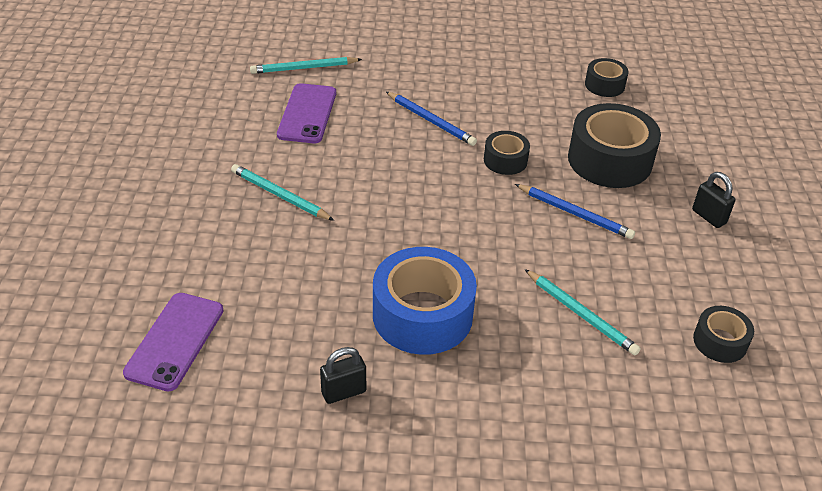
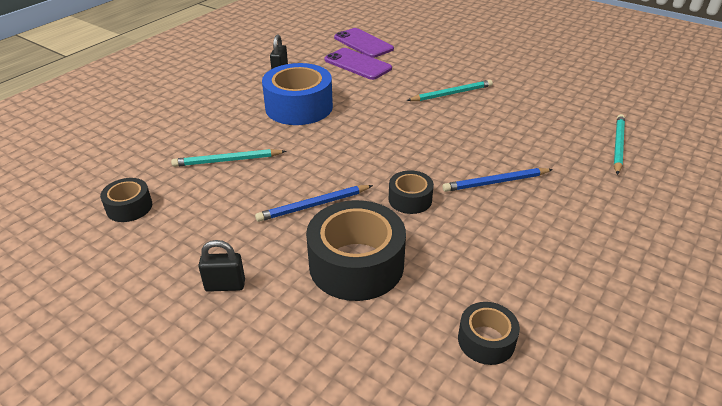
camera: 125 degrees right, 5 degrees down
purple phone [277,83,336,143] -> purple phone moved to [324,48,392,80]

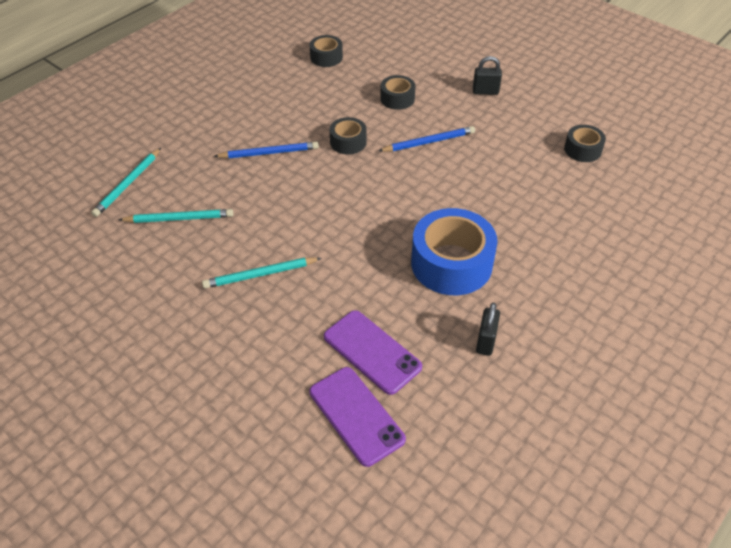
camera: 175 degrees left, 10 degrees up
turquoise pencil [171,149,287,167] -> turquoise pencil moved to [118,209,233,223]
black tape [306,200,406,301] -> black tape [380,75,416,110], size x0.52

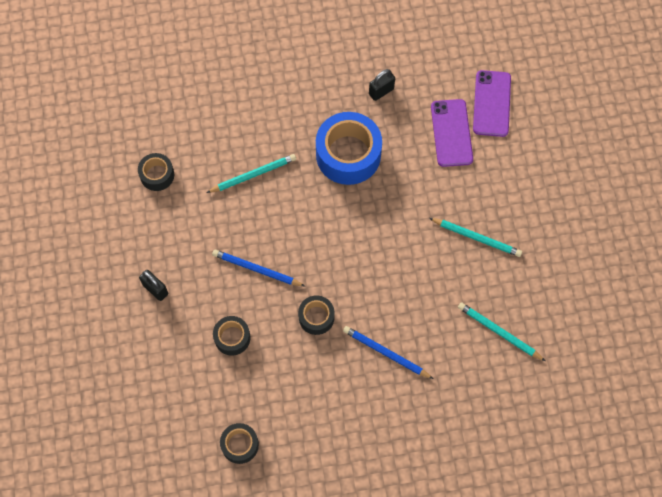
camera: 140 degrees left, 20 degrees up
turquoise pencil [91,148,161,217] -> turquoise pencil moved to [206,154,296,193]

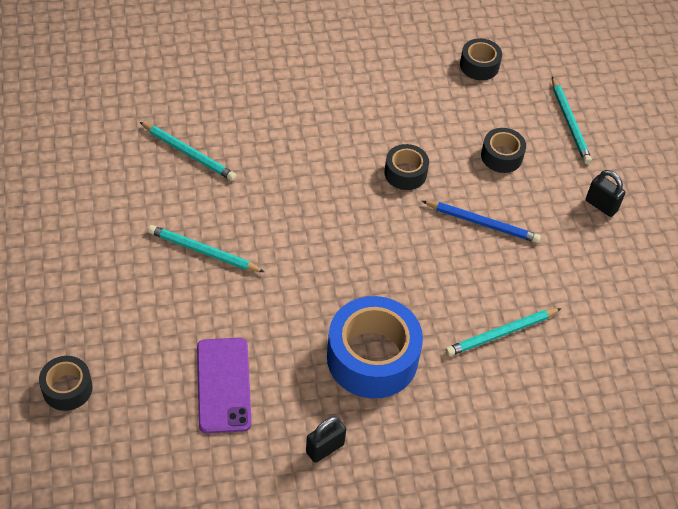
camera: 175 degrees right, 15 degrees down
black tape [138,153,174,191] -> black tape moved to [39,356,93,411]
blue pencil [343,326,433,379] -> none
purple phone [473,70,511,137] -> none
none -> turquoise pencil [552,77,592,164]

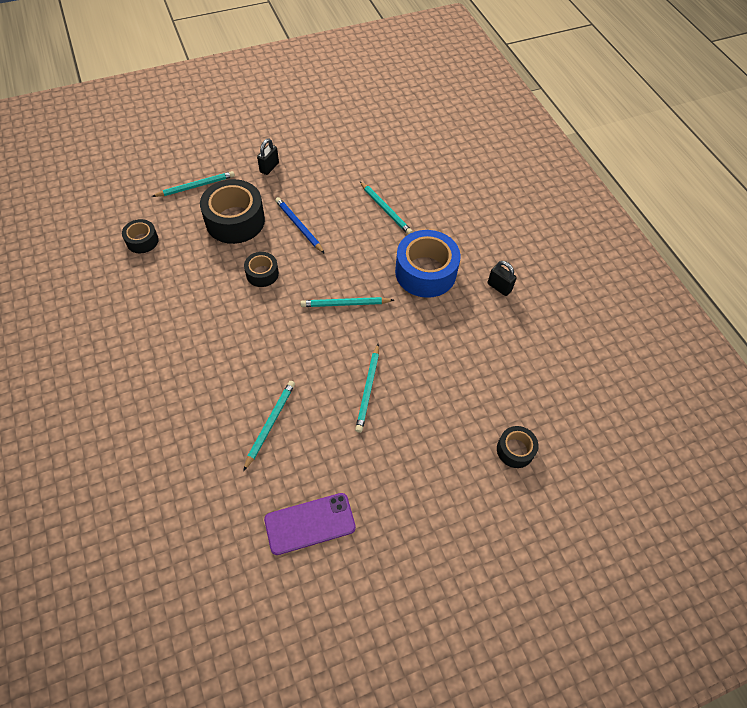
camera: 100 degrees left, 5 degrees up
purple phone [197,338,252,434] -> purple phone moved to [264,493,356,555]
blue pencil [422,201,541,243] -> blue pencil turned 45 degrees counterclockwise [275,197,325,254]
black tape [481,128,526,173] -> black tape [200,179,265,244], size x1.92
none -> turquoise pencil [300,297,394,307]

